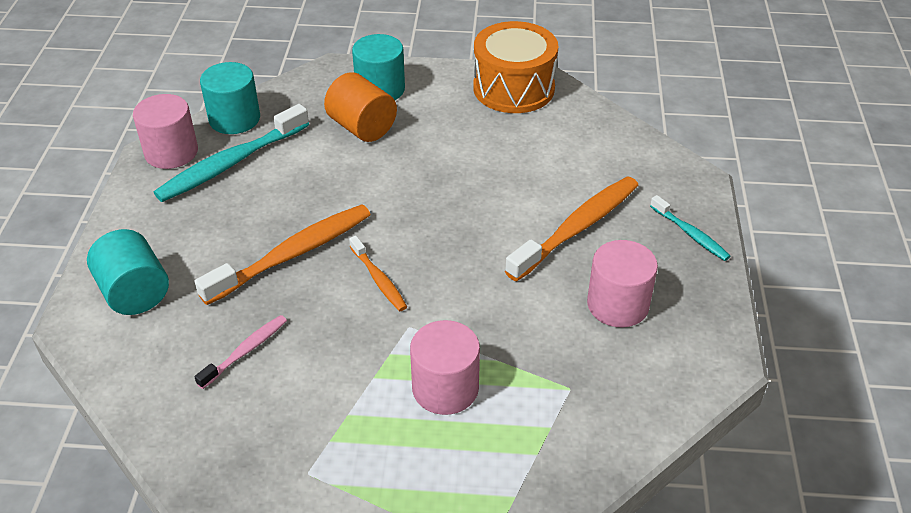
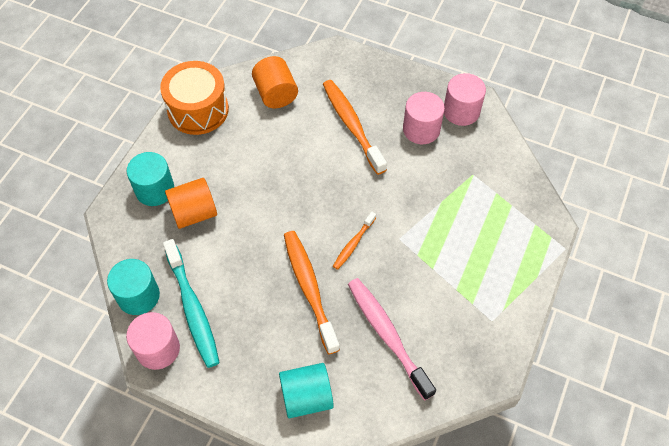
camera: 70 degrees left, 15 degrees up
pink toothbrush [194,315,287,389] -> pink toothbrush [348,278,436,401], size x1.89
orange toothbrush [349,236,407,311] -> orange toothbrush turned 135 degrees clockwise [333,212,376,270]
pink cylinder [410,320,480,415] -> pink cylinder moved to [444,73,486,126]
turquoise toothbrush [650,195,731,261] -> none
none -> orange cylinder [252,56,298,108]

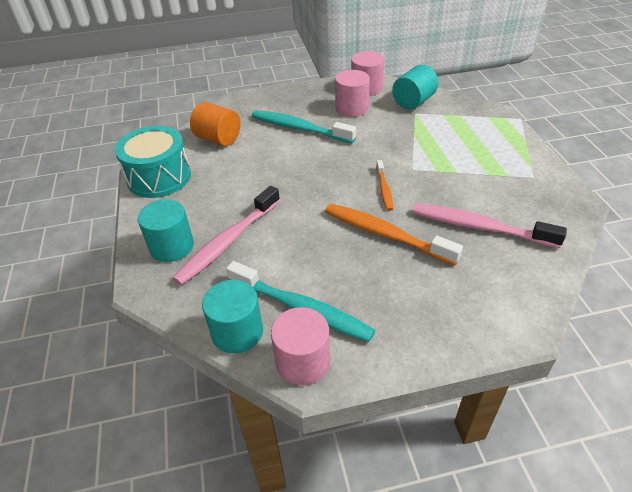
camera: 35 degrees left, 15 degrees down
orange drum [160,61,229,135] -> turquoise drum [115,126,191,198]
orange cylinder [165,178,217,229] -> pink toothbrush [172,186,280,285]
turquoise cylinder [279,363,334,418] -> turquoise cylinder moved to [392,65,439,110]
orange toothbrush [323,80,387,175] -> turquoise toothbrush [252,110,356,143]

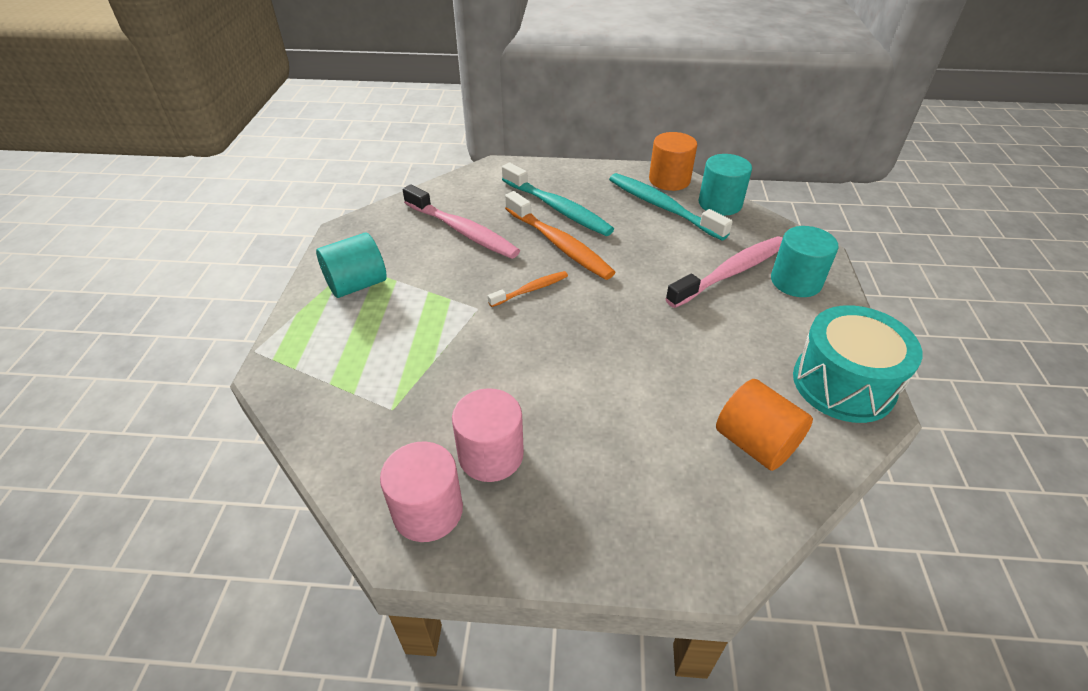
camera: 165 degrees left, 0 degrees up
turquoise toothbrush [252,110,356,143] -> turquoise toothbrush moved to [502,162,614,236]
pink cylinder [271,307,330,385] -> orange cylinder [649,132,697,191]
orange toothbrush [376,160,393,211] -> orange toothbrush turned 45 degrees clockwise [488,271,568,307]
turquoise cylinder [392,65,439,110] -> turquoise cylinder moved to [316,232,387,298]

